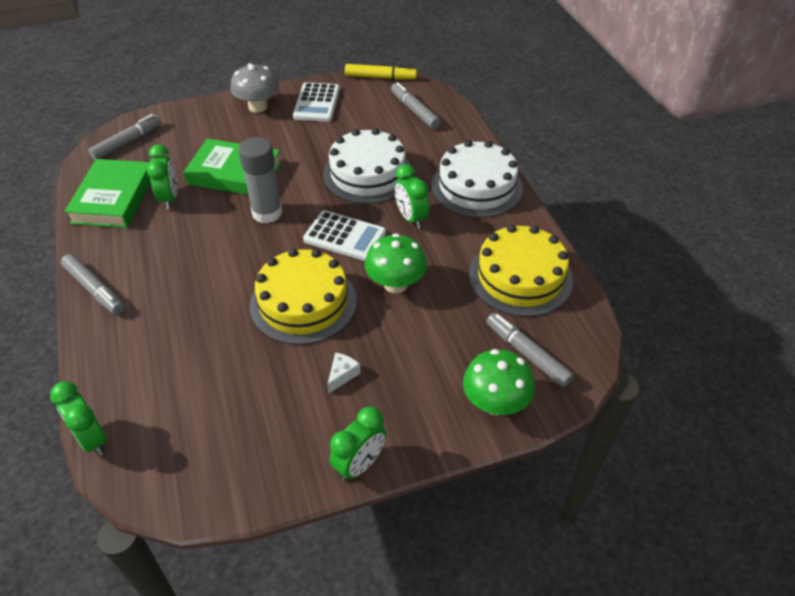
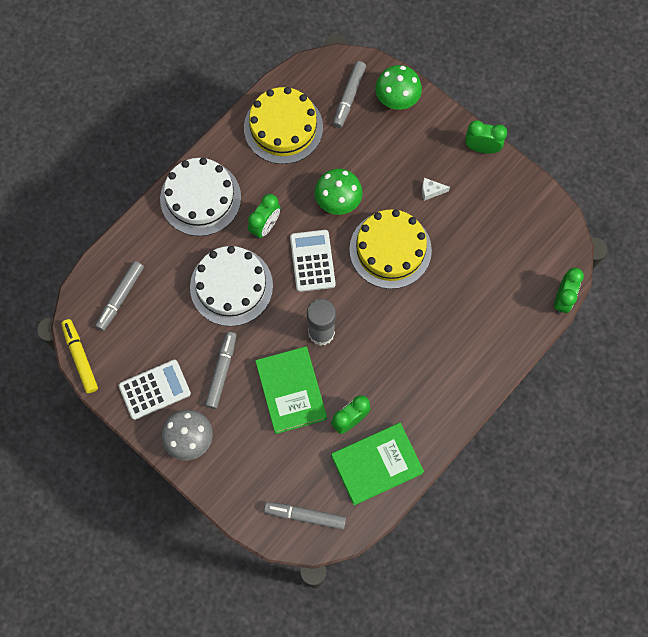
camera: 120 degrees left, 25 degrees up
grey marker [61,254,124,315] -> grey marker moved to [205,332,237,409]

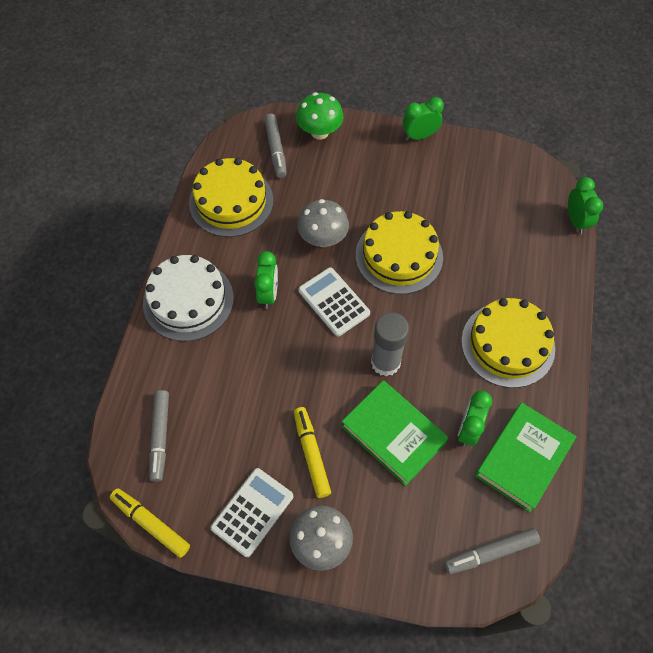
camera: 30 degrees left, 10 degrees down
white cake [190,246,273,326] -> none
grey marker [205,332,237,409] -> yellow marker [294,407,331,498]
green mushroom [315,168,363,215] -> grey mushroom [298,199,349,247]
white cheese [422,178,450,201] -> none
none -> yellow cake [461,298,555,388]

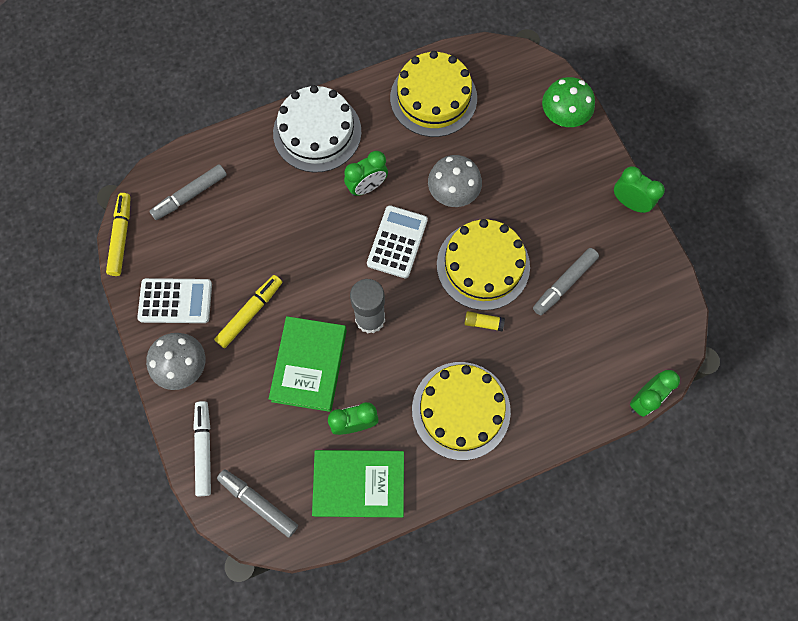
camera: 55 degrees right, 10 degrees up
grey marker [264,114,287,178] -> grey marker moved to [533,248,599,315]
none -> white marker [193,401,211,496]
none -> yellow glue stick [465,311,505,332]

